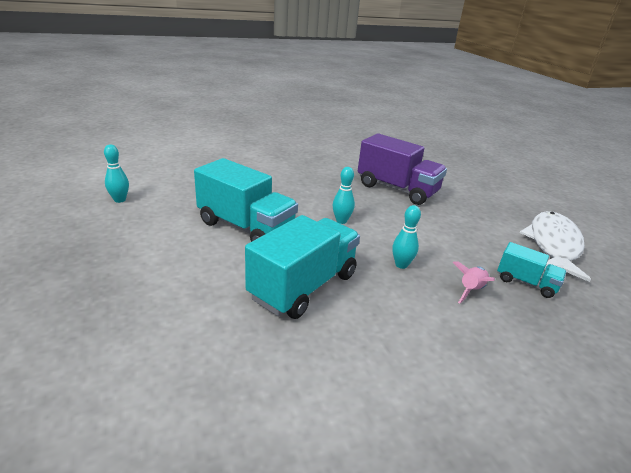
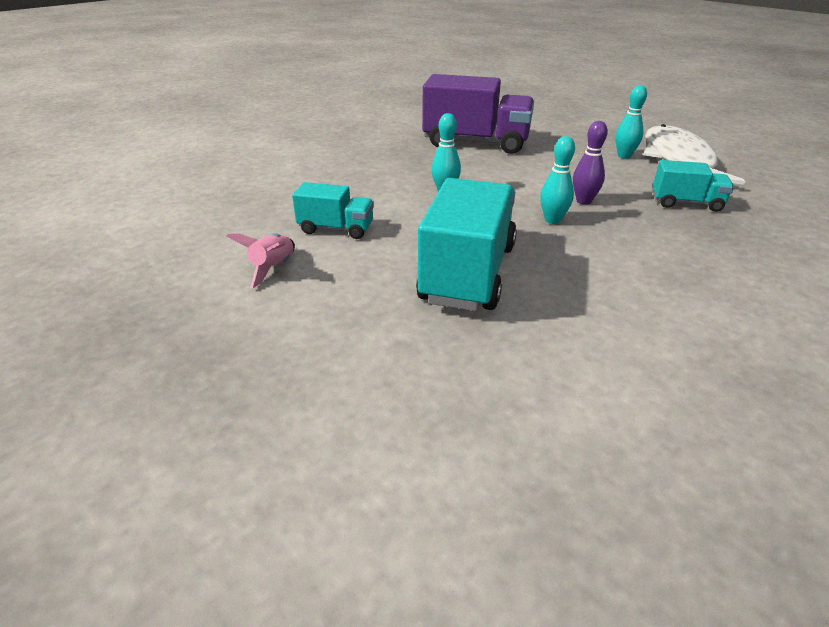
camera: 20 degrees left, 5 degrees up
turquoise bowling pin [104,145,129,203] -> turquoise bowling pin moved to [615,85,647,159]
turquoise truck [194,158,298,242] -> turquoise truck [292,182,374,239], size x0.53
pink rocket [453,261,495,303] -> pink rocket moved to [226,233,295,288]
none -> purple bowling pin [573,121,608,205]

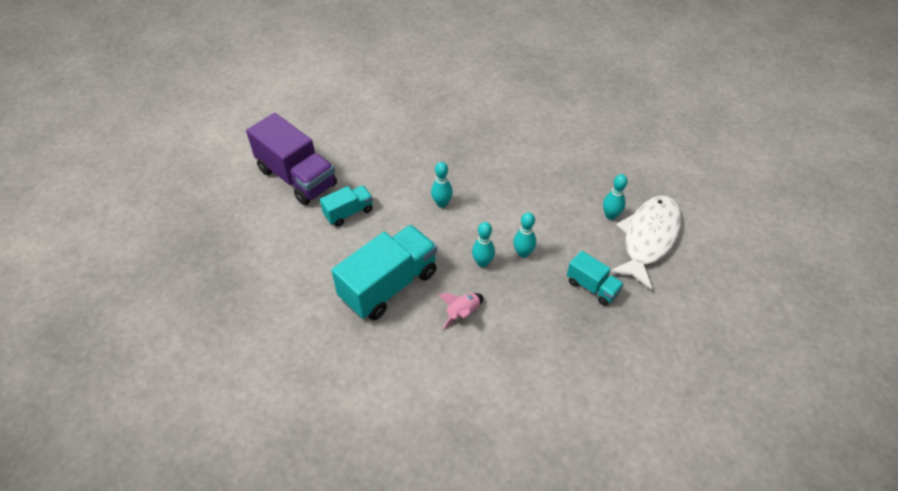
camera: 30 degrees right, 15 degrees up
pink rocket [226,233,295,288] -> pink rocket moved to [438,293,483,329]
turquoise truck [292,182,374,239] -> turquoise truck turned 75 degrees counterclockwise [320,185,373,227]
purple truck [422,74,534,154] -> purple truck moved to [246,113,337,205]
purple bowling pin [573,121,608,205] -> turquoise bowling pin [513,212,536,258]

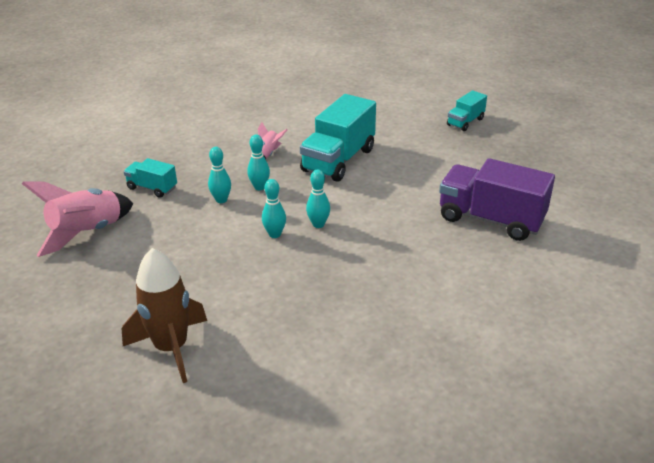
camera: 165 degrees right, 15 degrees down
turquoise truck [320,185,373,227] -> turquoise truck moved to [447,90,487,131]
turquoise bowling pin [603,174,628,220] -> turquoise bowling pin moved to [262,179,286,238]
white fish [610,196,681,290] -> pink rocket [22,181,133,257]
none -> brown rocket [122,248,207,383]

